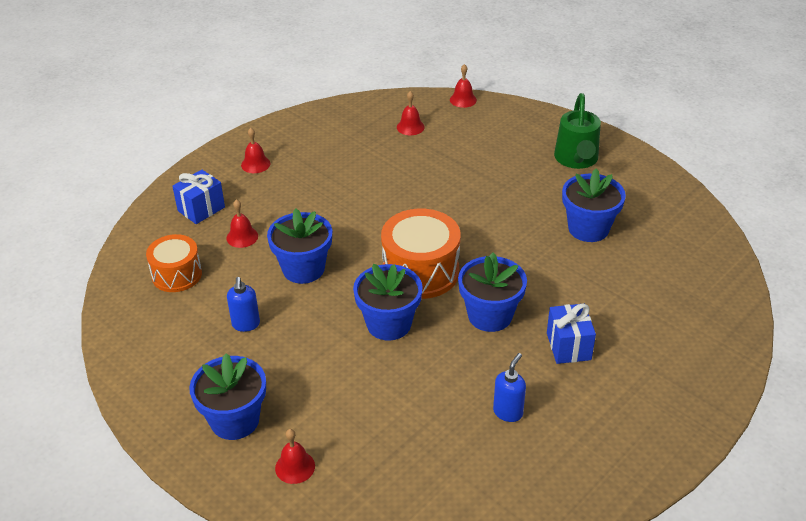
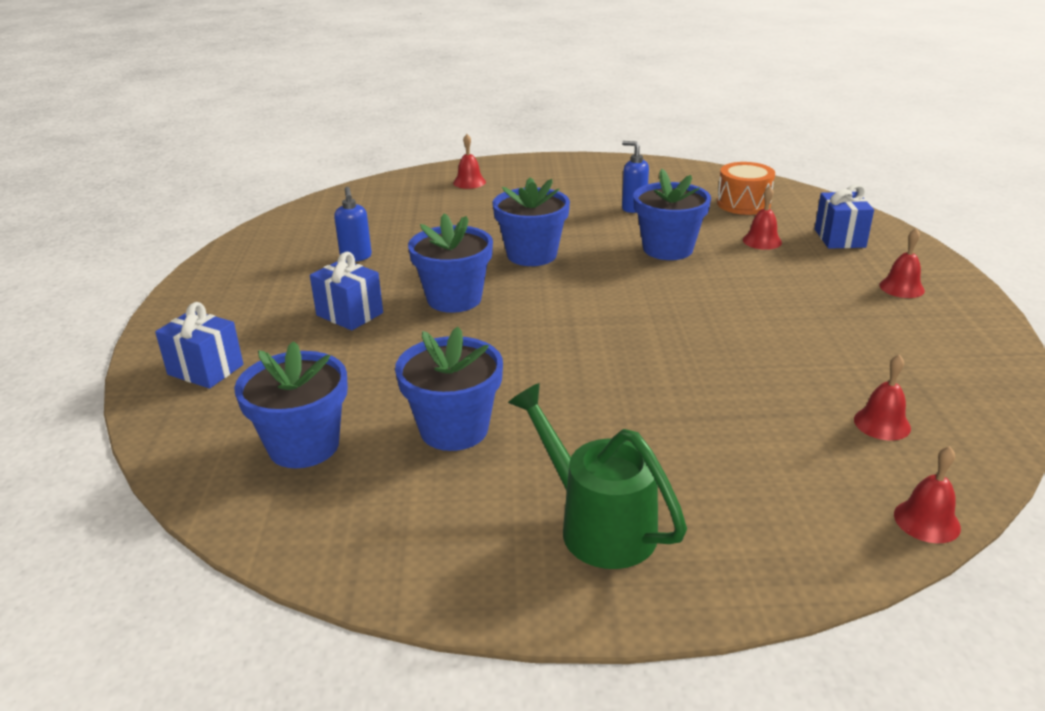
camera: 135 degrees right, 10 degrees down
blue flower pot [189,353,266,440] -> blue flower pot moved to [234,341,348,468]
orange drum [381,209,461,299] -> none
none -> blue gift [155,302,243,389]

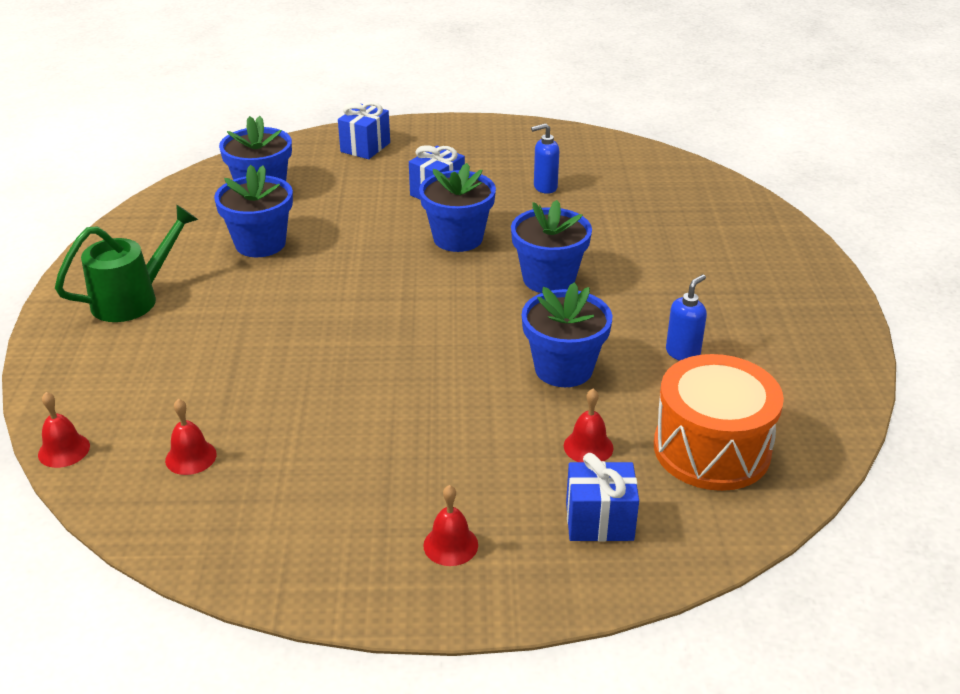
camera: 90 degrees right, 5 degrees up
red bell [453,134,486,189] -> none
orange drum [717,162,775,215] -> orange drum [654,354,784,491], size x1.55

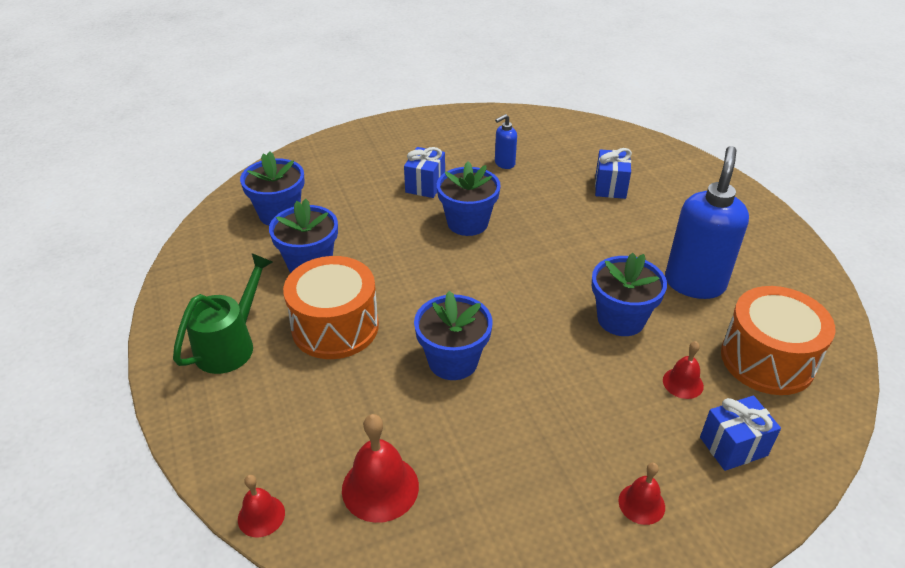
camera: 20 degrees left, 5 degrees up
red bell [165,399,217,475] -> red bell [342,414,419,523], size x1.70
blue gift [338,102,390,159] -> blue gift moved to [595,148,632,199]
blue flower pot [511,200,592,293] -> blue flower pot moved to [414,291,493,380]
blue soap dispenser [666,274,707,361] -> blue soap dispenser [665,146,749,299], size x2.13
none -> orange drum [283,256,379,359]

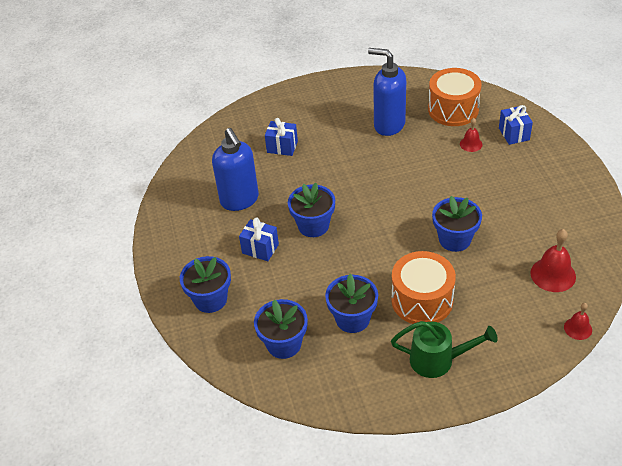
camera: 80 degrees left, 5 degrees up
green watering can [173,253,273,374] -> green watering can turned 150 degrees clockwise [391,321,498,378]
blue soap dispenser [495,114,517,169] -> blue soap dispenser [212,128,259,211], size x2.13
blue flower pot [592,253,667,336] -> blue flower pot moved to [180,256,231,313]
red bell [618,463,665,525] -> none

